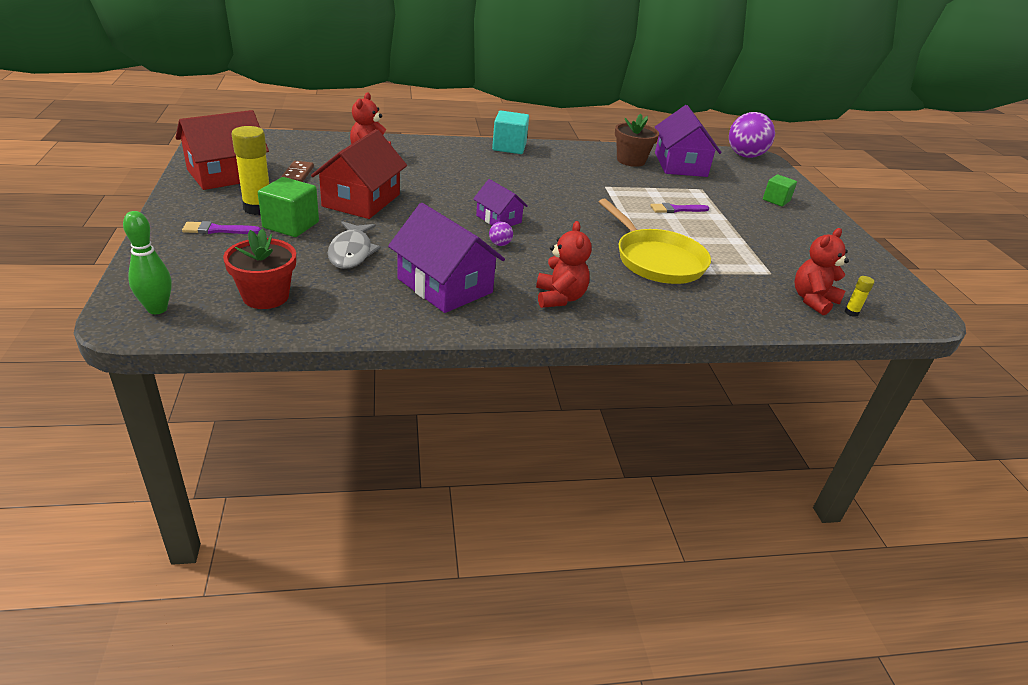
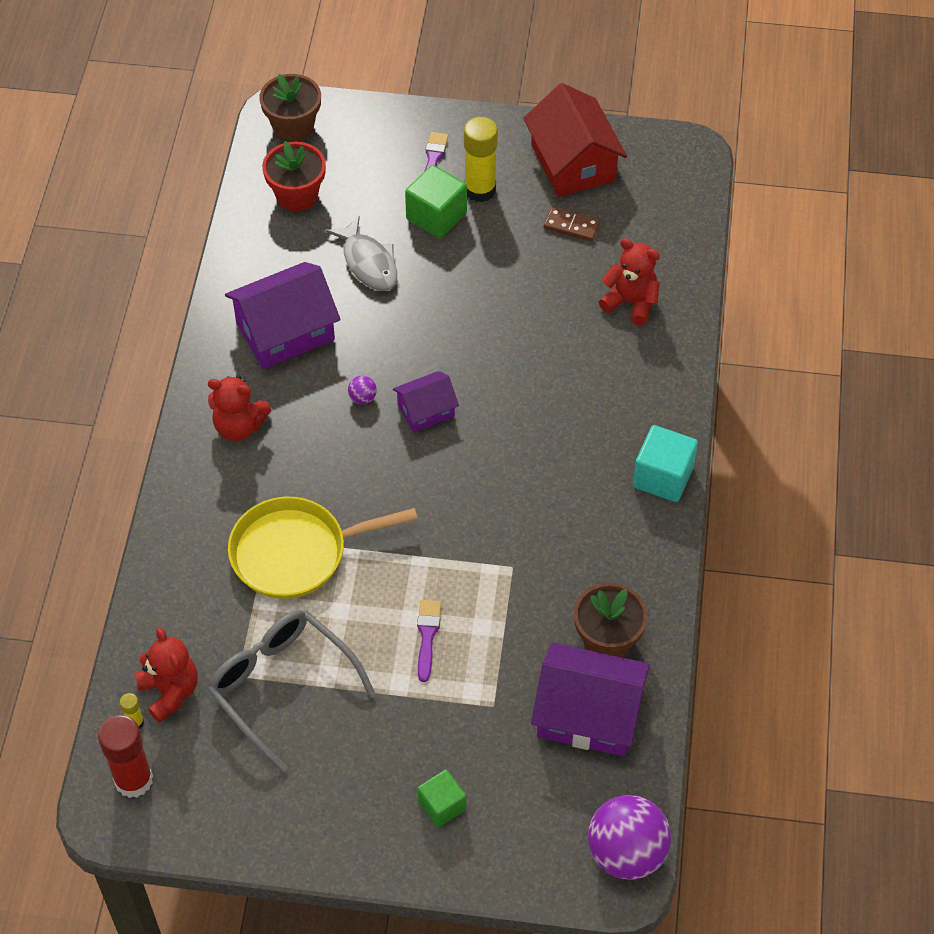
camera: 110 degrees right, 20 degrees up
green bowling pin [123,211,172,314] -> brown flower pot [259,74,321,142]
red house [311,129,407,219] -> none
grey fish [328,221,381,269] -> grey fish turned 135 degrees counterclockwise [326,216,397,291]
none -> red glue stick [98,715,153,798]
none -> grey glasses [207,610,376,773]

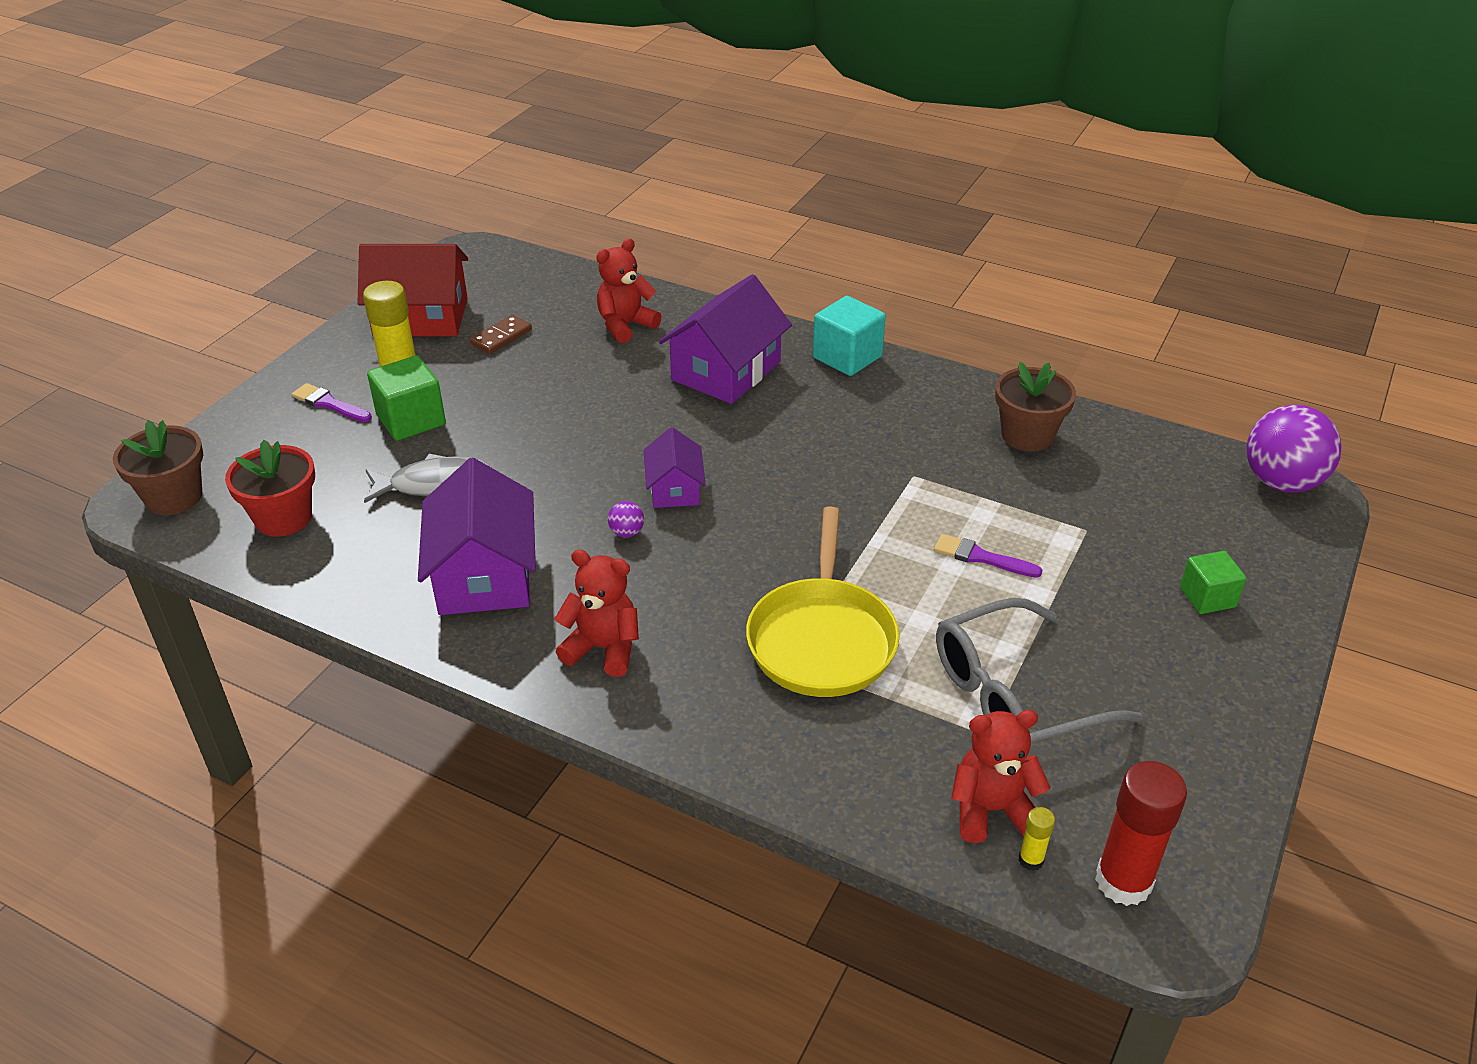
camera: 70 degrees left, 15 degrees down
red teddy bear [208,375,271,441] -> red teddy bear turned 105 degrees counterclockwise [555,550,639,677]
purple house [531,642,650,757] -> purple house moved to [659,274,792,404]

